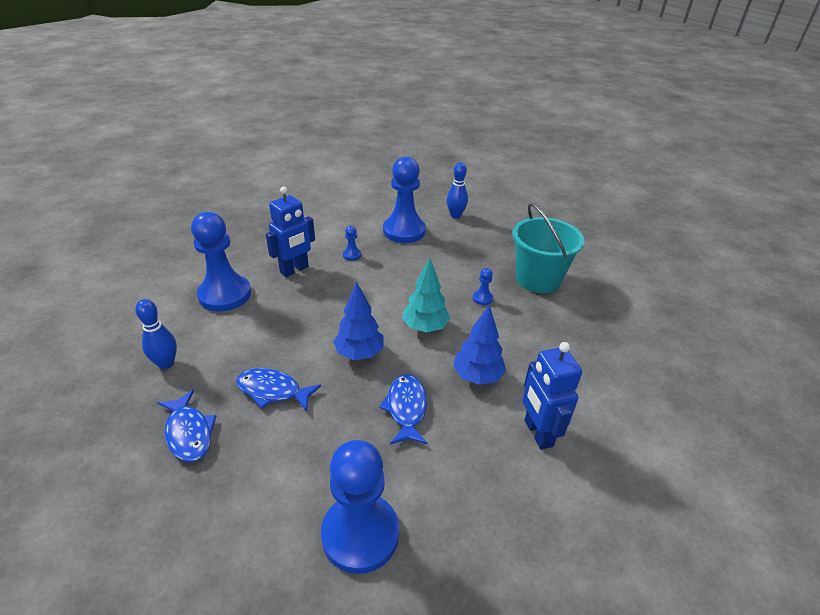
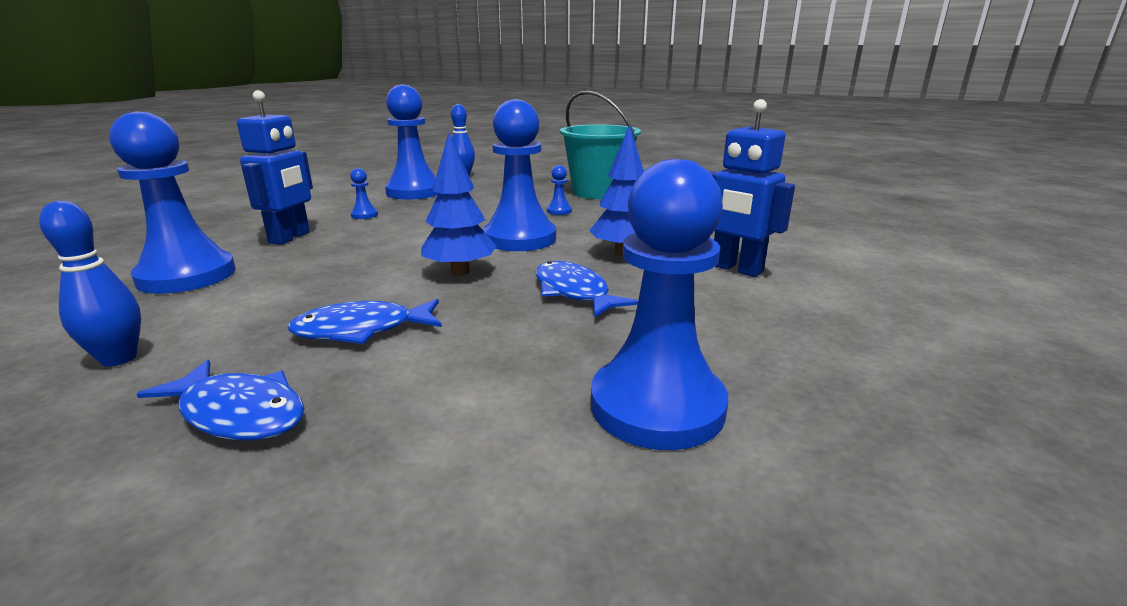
camera: 30 degrees left, 15 degrees down
turquoise tree [402,258,450,332] -> blue pawn [483,99,556,251]

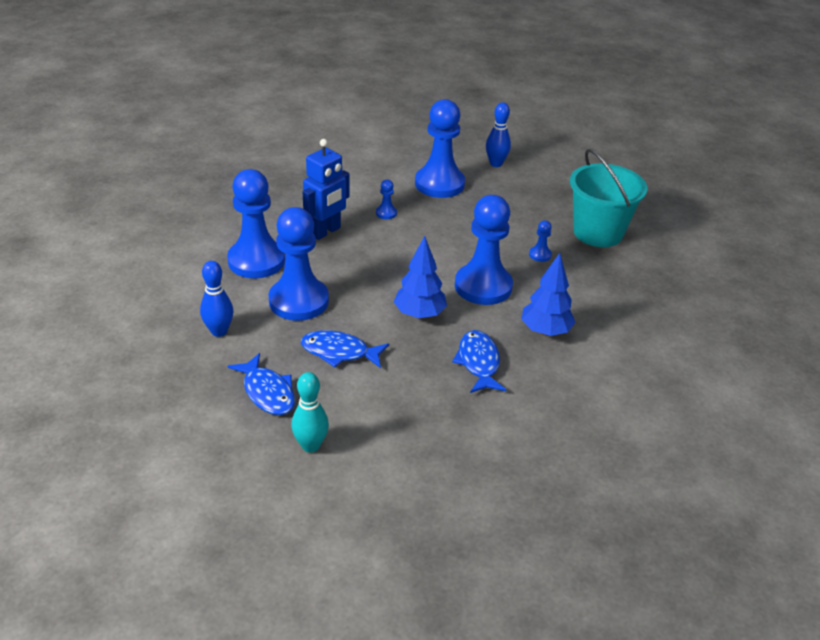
camera: 25 degrees right, 15 degrees up
blue pawn [591,159,728,450] -> blue pawn moved to [268,207,329,321]
blue robot [709,99,795,277] -> none
none -> turquoise bowling pin [291,372,329,453]

